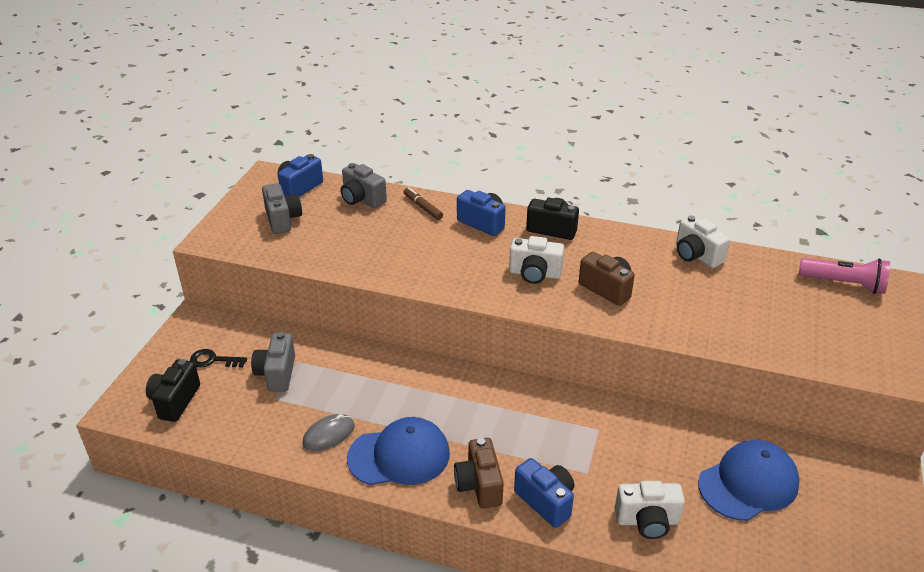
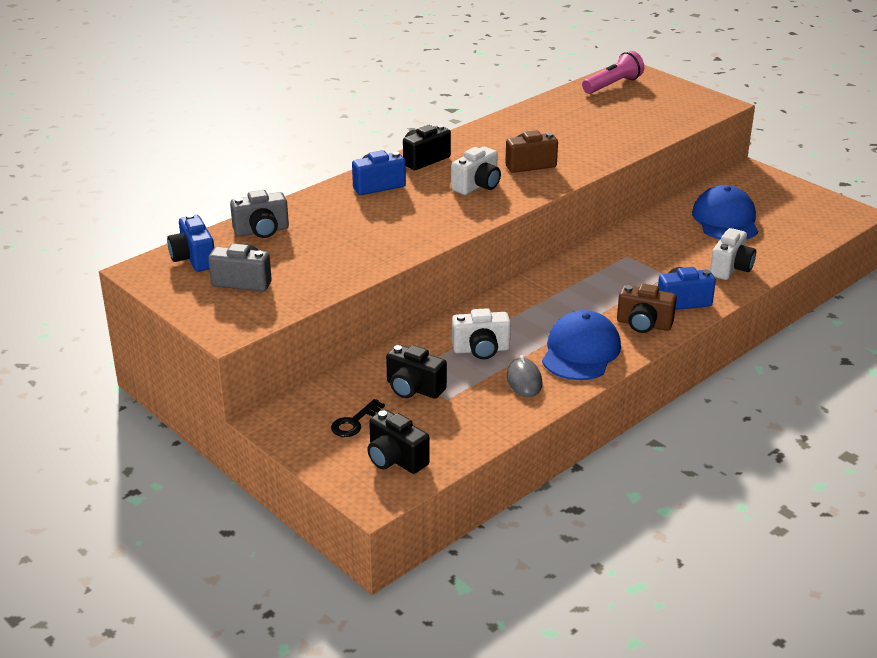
camera: 60 degrees left, 5 degrees down
grey camera [251,332,295,392] -> black camera [386,345,447,399]
brown marker [404,187,443,220] -> none
white camera [676,215,730,268] -> white camera moved to [452,308,511,359]

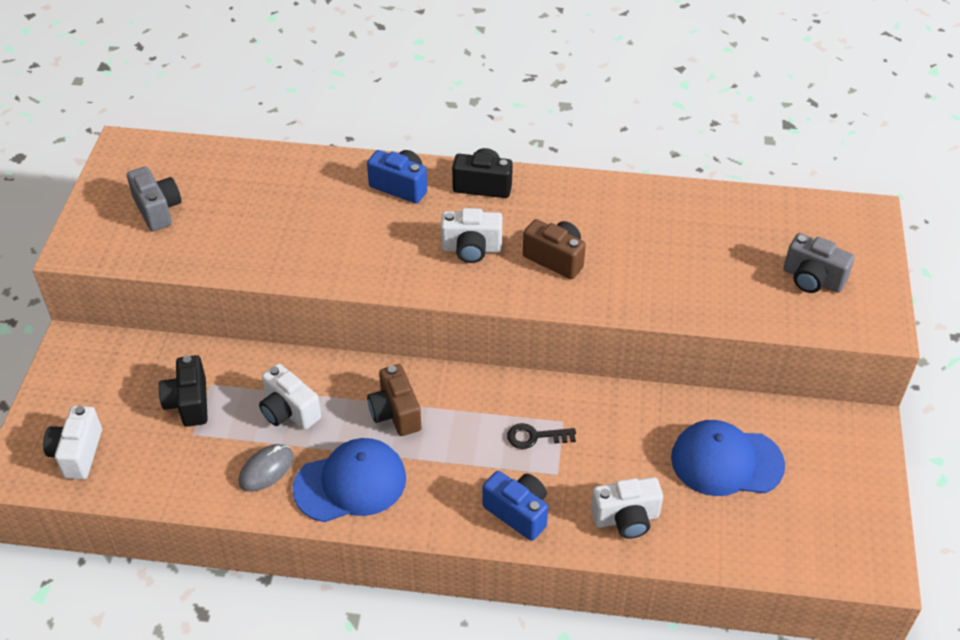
camera: 50 degrees right, 15 degrees up
blue camera [167,214,214,272] -> none
grey camera [230,190,289,238] -> grey camera moved to [784,233,855,293]
black key [331,399,385,437] -> black key moved to [507,423,576,449]
black camera [367,410,430,474] -> white camera [43,406,102,479]
pink flashlight [582,51,644,94] -> none
brown camera [617,283,677,333] -> brown camera moved to [367,364,421,436]
blue cap [692,185,758,240] -> blue cap turned 135 degrees counterclockwise [671,420,785,496]

